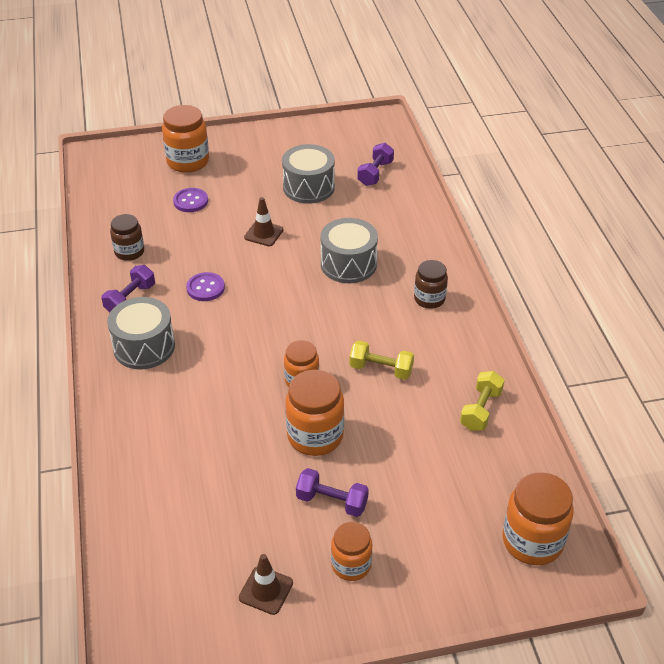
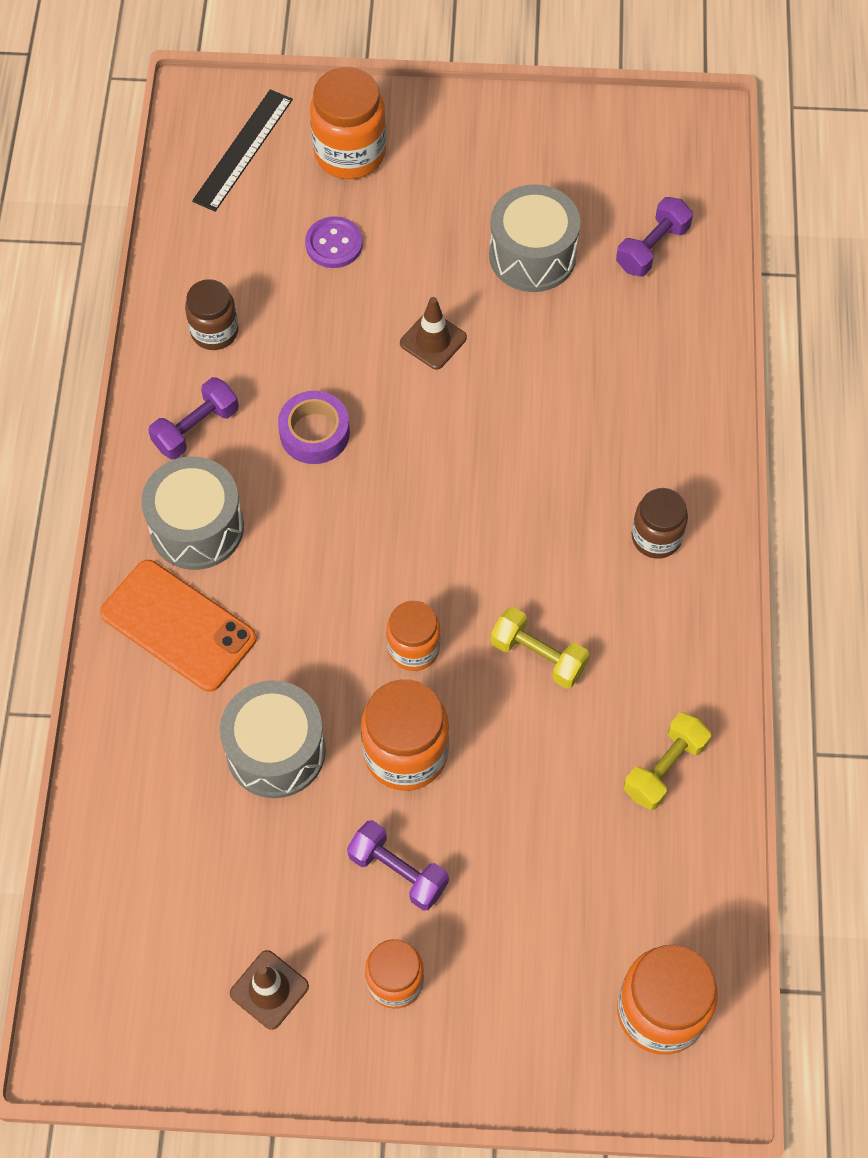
camera: 15 degrees right, 20 degrees up
purple button [186,272,225,301] -> purple tape [278,391,350,464]
grey drum [320,218,378,283] -> grey drum moved to [220,680,326,798]
none -> orange phone [100,560,257,692]
none -> black ruler [192,89,293,212]

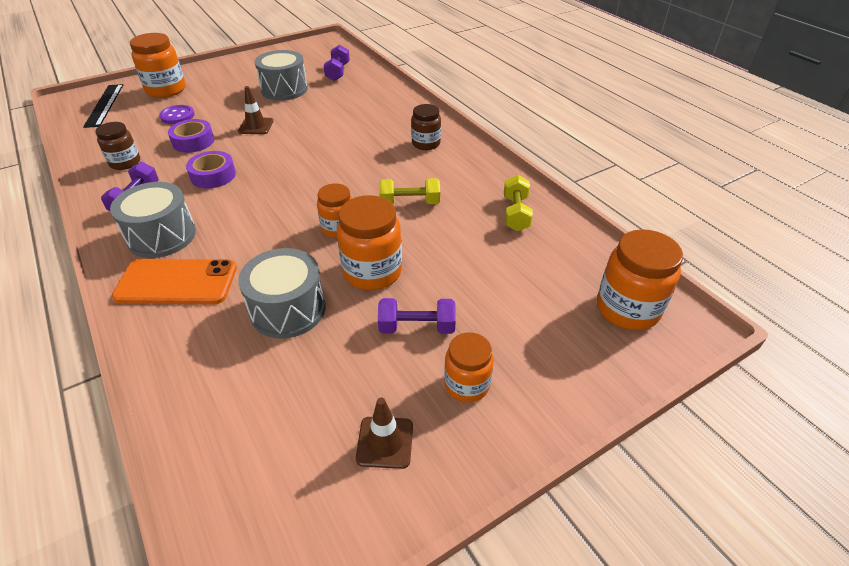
camera: 35 degrees left, 20 degrees down
none -> purple tape [168,119,214,153]

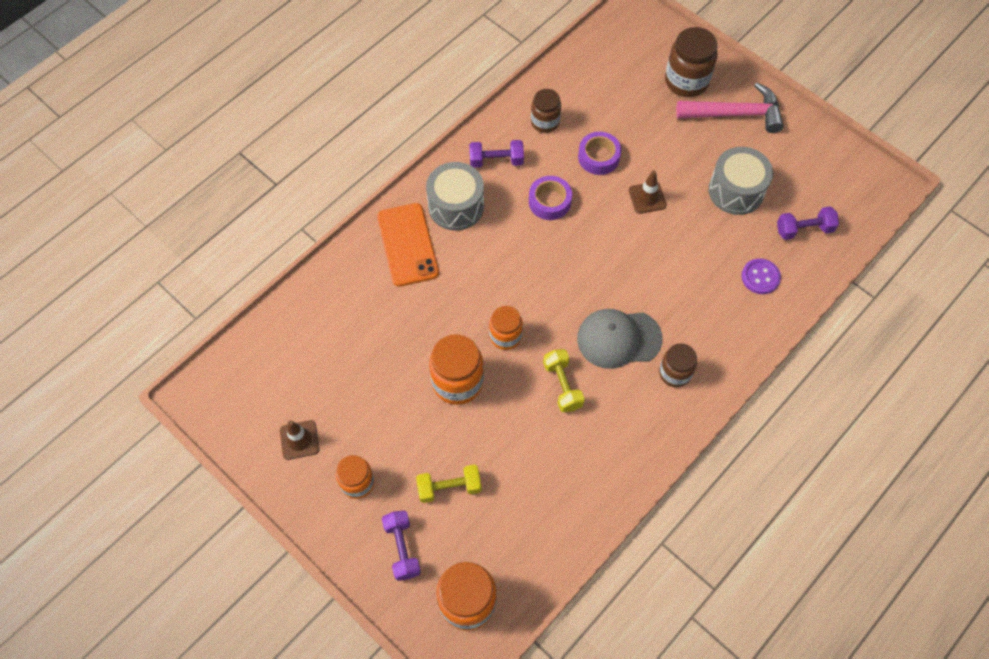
camera: 75 degrees right, 20 degrees up
black ruler [83,84,123,128] -> none
orange jar [130,33,186,98] -> brown jar [665,27,717,97]
purple button [159,105,195,124] -> purple button moved to [741,258,781,294]
grey drum [238,248,326,339] -> none
purple dumbbell [378,298,456,334] -> purple dumbbell moved to [382,511,421,581]
yellow dumbbell [504,175,533,231] -> yellow dumbbell moved to [416,464,482,503]
none -> grey cap [577,309,663,369]
none -> pink hammer [676,82,784,133]

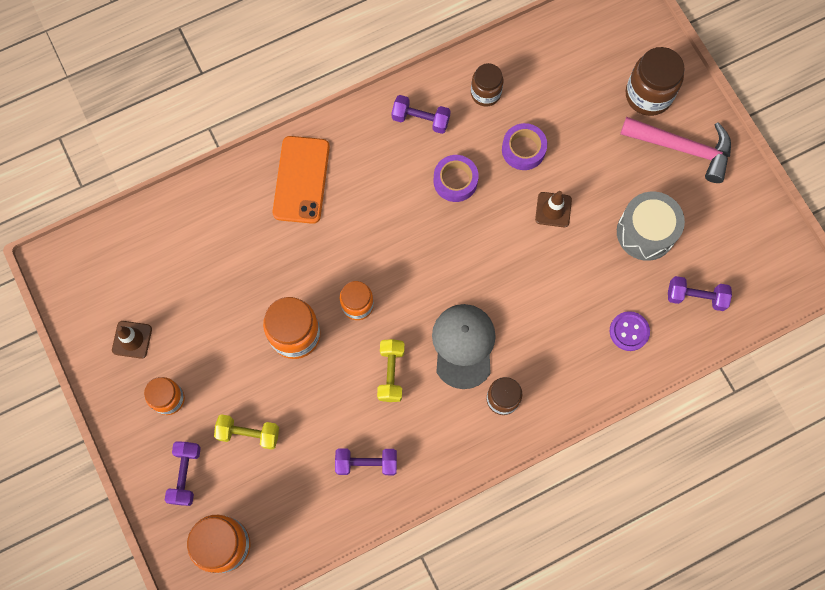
camera: 20 degrees right, 10 degrees up
grey drum [426,162,484,231] -> none
grey cap [577,309,663,369] -> grey cap turned 75 degrees clockwise [432,304,496,389]
none -> purple dumbbell [335,448,397,475]

